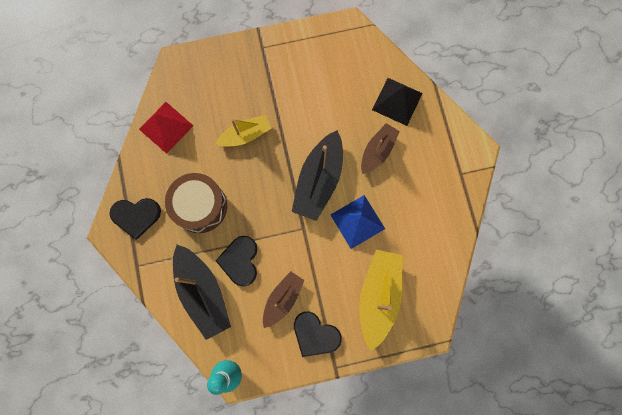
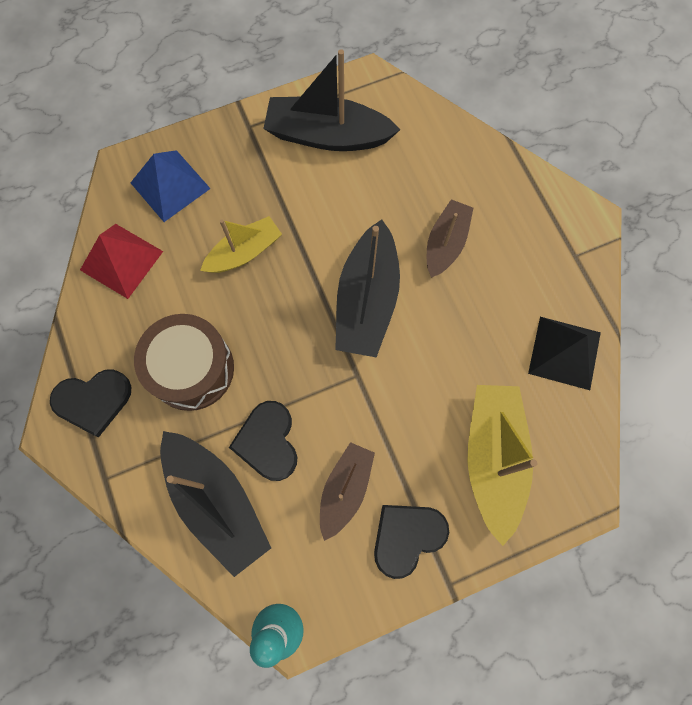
camera: 10 degrees left, 5 degrees down
black heart [294,311,342,357] -> black heart turned 120 degrees clockwise [374,505,449,579]
blue pyramid [331,195,385,249] -> blue pyramid moved to [131,150,211,222]
black pyramid [372,78,423,126] -> black pyramid moved to [528,317,601,390]
none -> black boat [263,49,400,151]

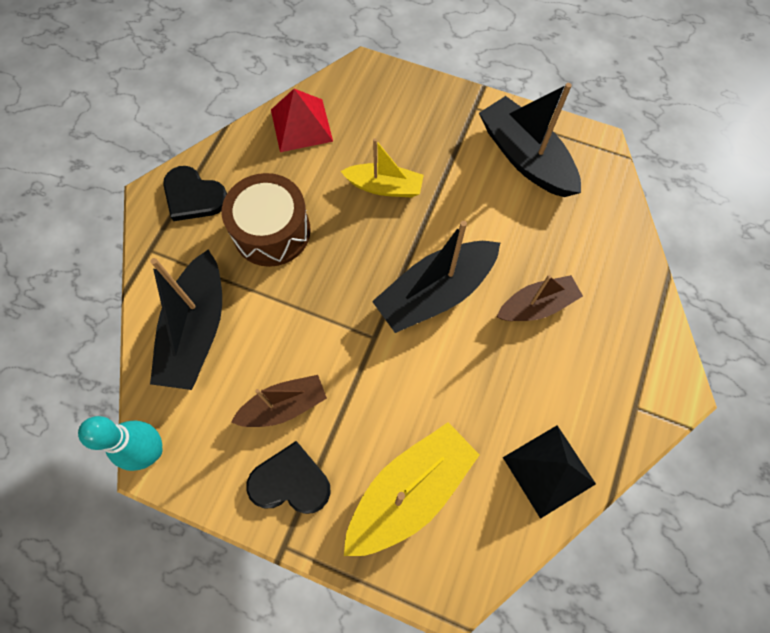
camera: 45 degrees right, 5 degrees down
blue pyramid [131,150,211,222] -> none
black heart [229,401,297,481] -> none

